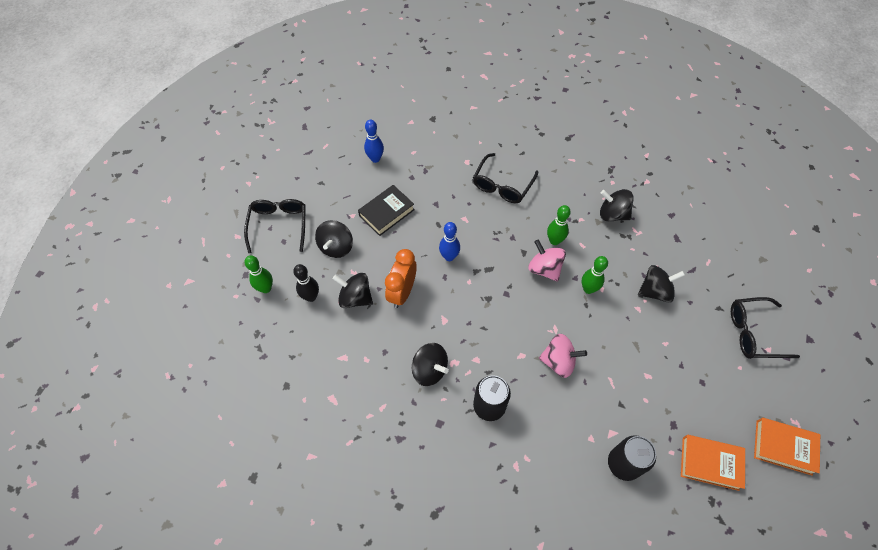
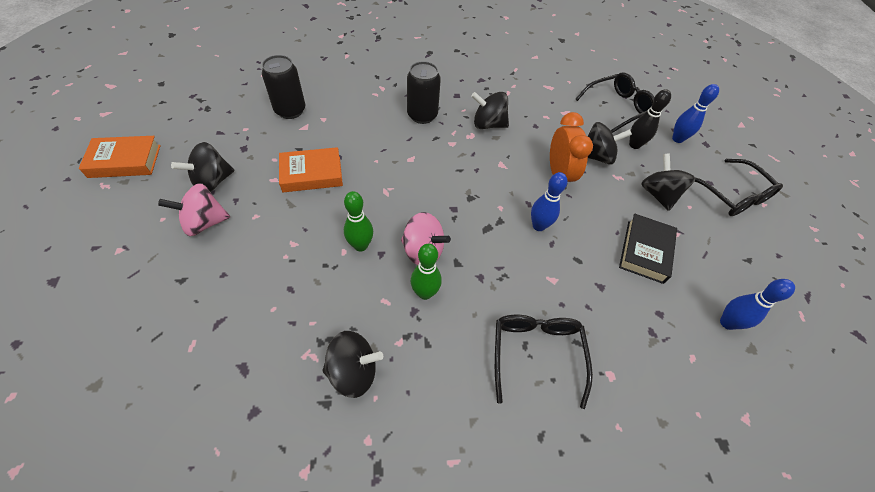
camera: 150 degrees right, 5 degrees down
green bowling pin [244,255,273,293] -> blue bowling pin [672,84,719,143]
pink spinning top [539,334,587,378] -> pink spinning top moved to [158,183,230,236]
black spinning top [638,265,685,303] -> black spinning top moved to [171,142,235,192]
orange book [681,435,745,491] -> orange book moved to [279,147,343,192]
black glasses [731,297,800,359] -> black glasses moved to [576,72,655,133]

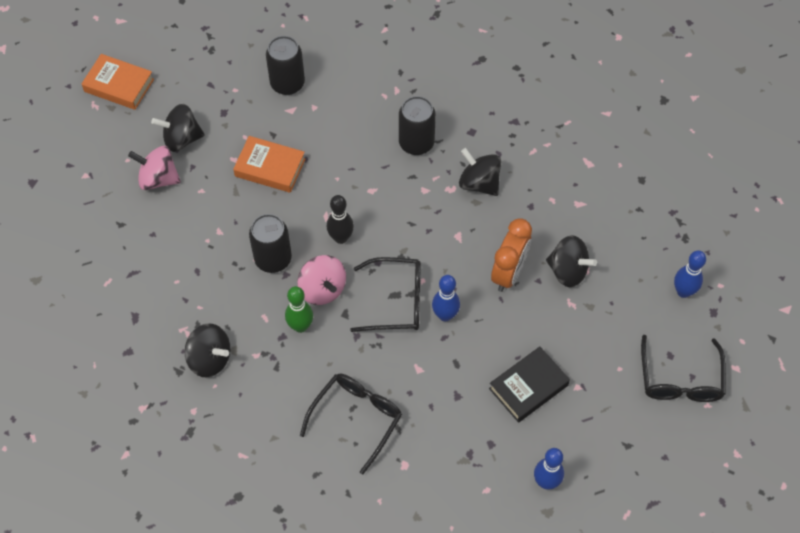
camera: 35 degrees right, 5 degrees up
green bowling pin [344,191,373,251] -> black can [249,214,292,273]
black glasses [576,72,655,133] -> black glasses moved to [350,257,421,332]
black bowling pin [629,89,671,149] -> black bowling pin moved to [327,195,354,244]
black spinning top [641,153,696,211] -> none

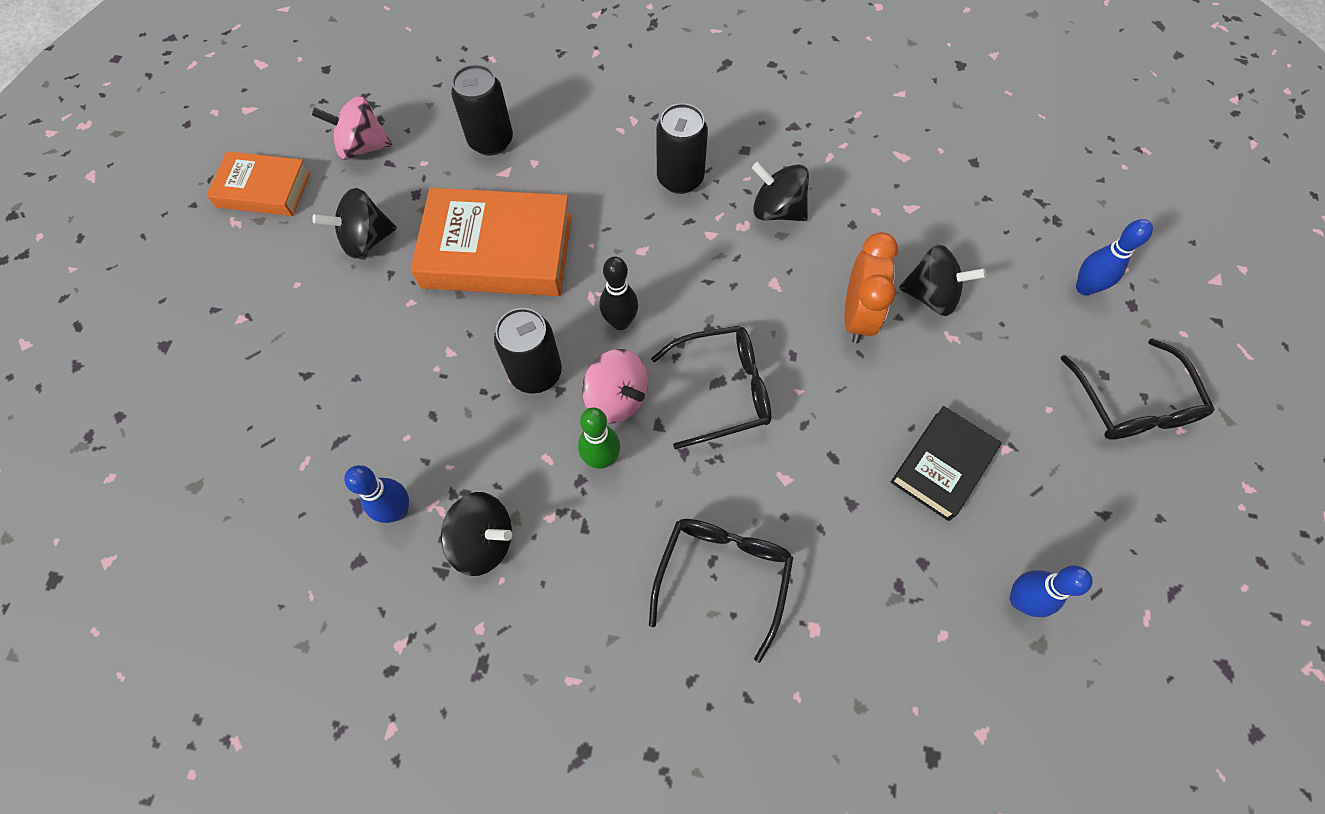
camera: 15 degrees left, 5 degrees up
pink spinning top [128,146,181,190] -> pink spinning top moved to [312,96,392,160]
orange book [233,136,305,193] -> orange book [410,188,572,296], size x1.68
blue bowling pin [432,275,460,321] -> blue bowling pin moved to [344,465,409,523]

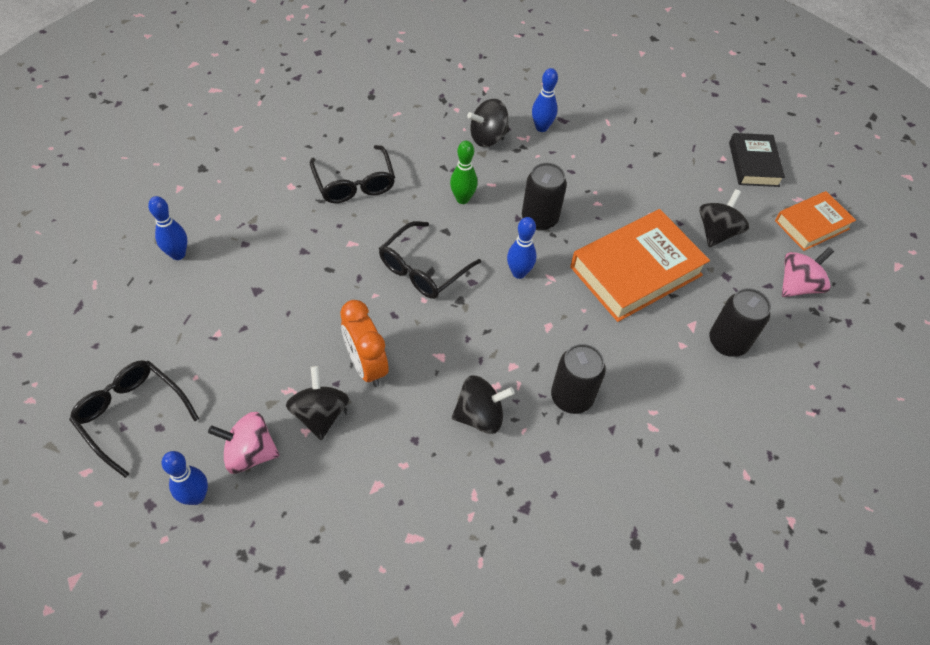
camera: 140 degrees right, 10 degrees down
pink spinning top [582,349,648,423] -> pink spinning top moved to [208,412,280,474]
black bowling pin [600,256,638,330] -> blue bowling pin [507,217,537,279]
black book [891,406,1002,521] -> black book moved to [729,133,785,187]
black spinning top [899,244,986,316] -> black spinning top turned 105 degrees clockwise [286,366,349,440]

